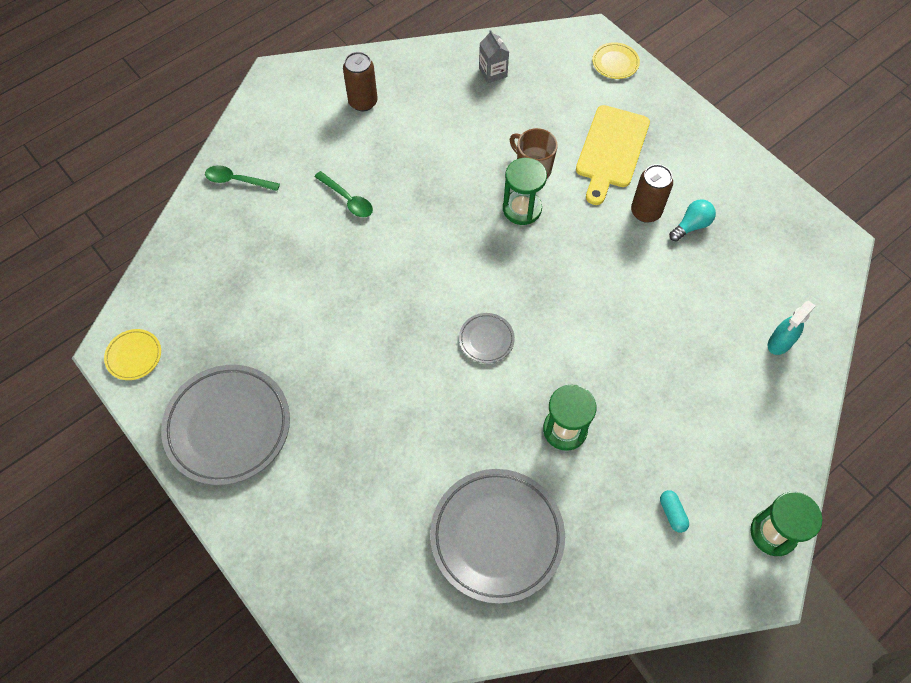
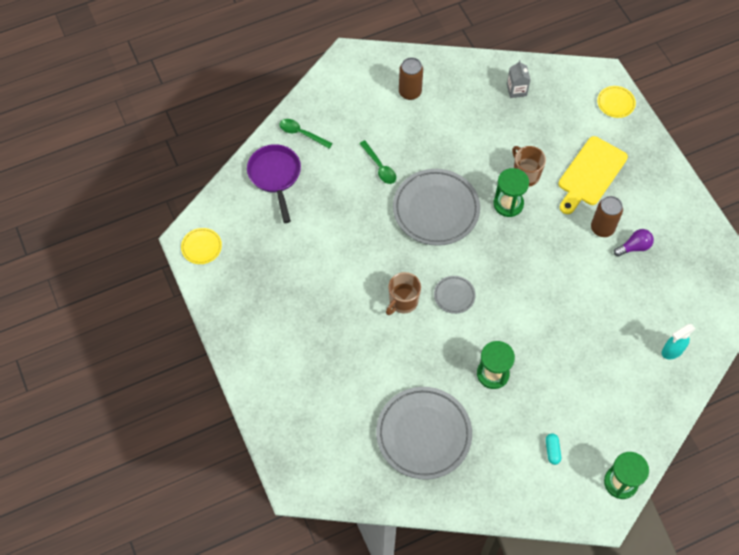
camera: 15 degrees right, 0 degrees up
grey plate [161,365,290,485] -> grey plate moved to [393,169,480,246]
turquoise light bulb [669,199,716,242] -> purple light bulb [614,229,654,257]
none -> purple pan [247,144,301,223]
none -> brown mug [386,272,421,315]

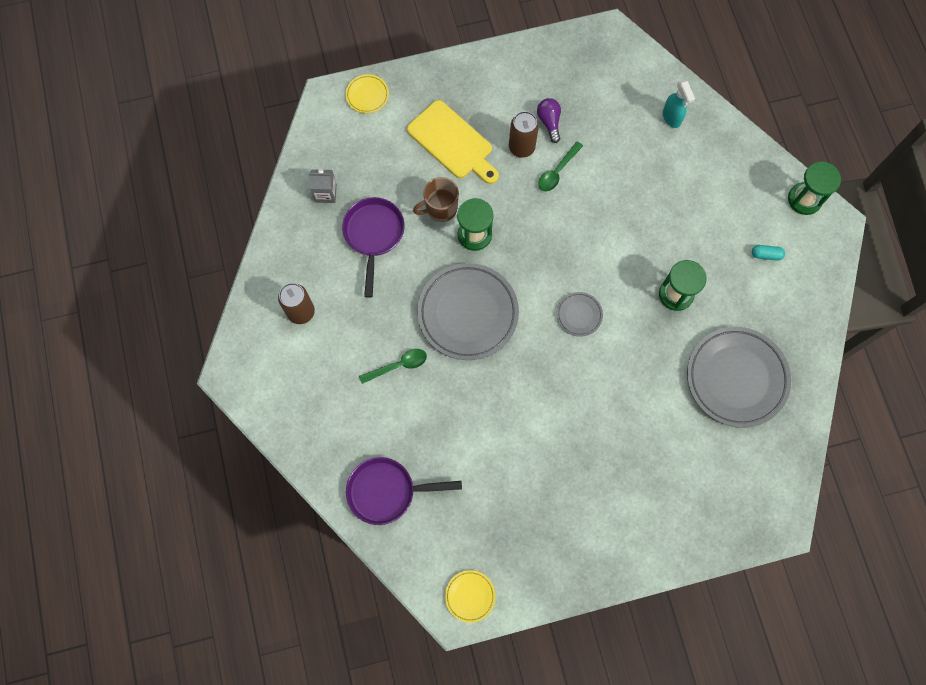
camera: 80 degrees left, 10 degrees up
green spoon [279,119,333,149] -> green spoon moved to [538,141,583,191]
brown mug [386,272,421,315] -> none
none -> purple pan [342,197,405,298]

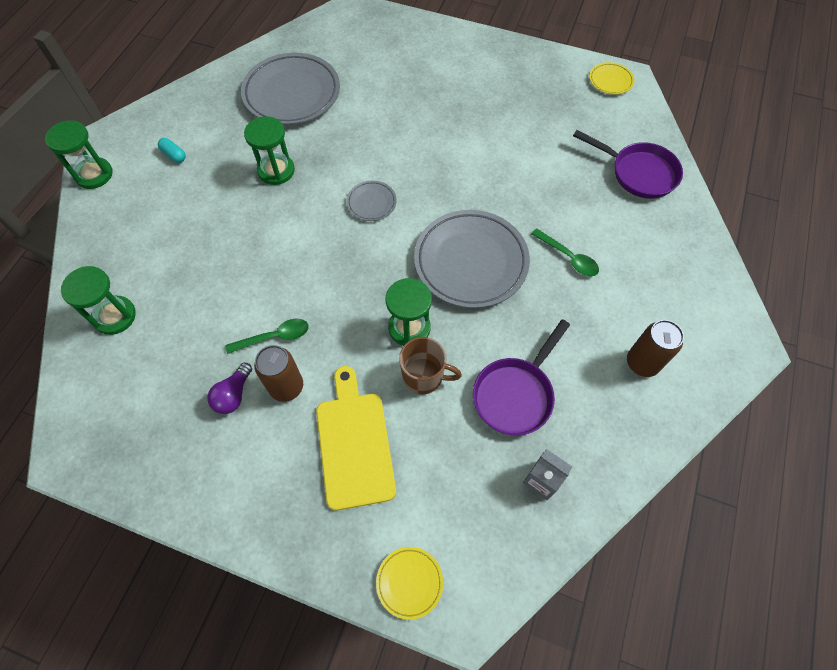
camera: 145 degrees left, 10 degrees down
green spoon [359,349,427,384] -> green spoon turned 150 degrees counterclockwise [531,228,599,276]
turquoise spray bottle [663,79,695,128] -> green hourglass [61,266,136,335]

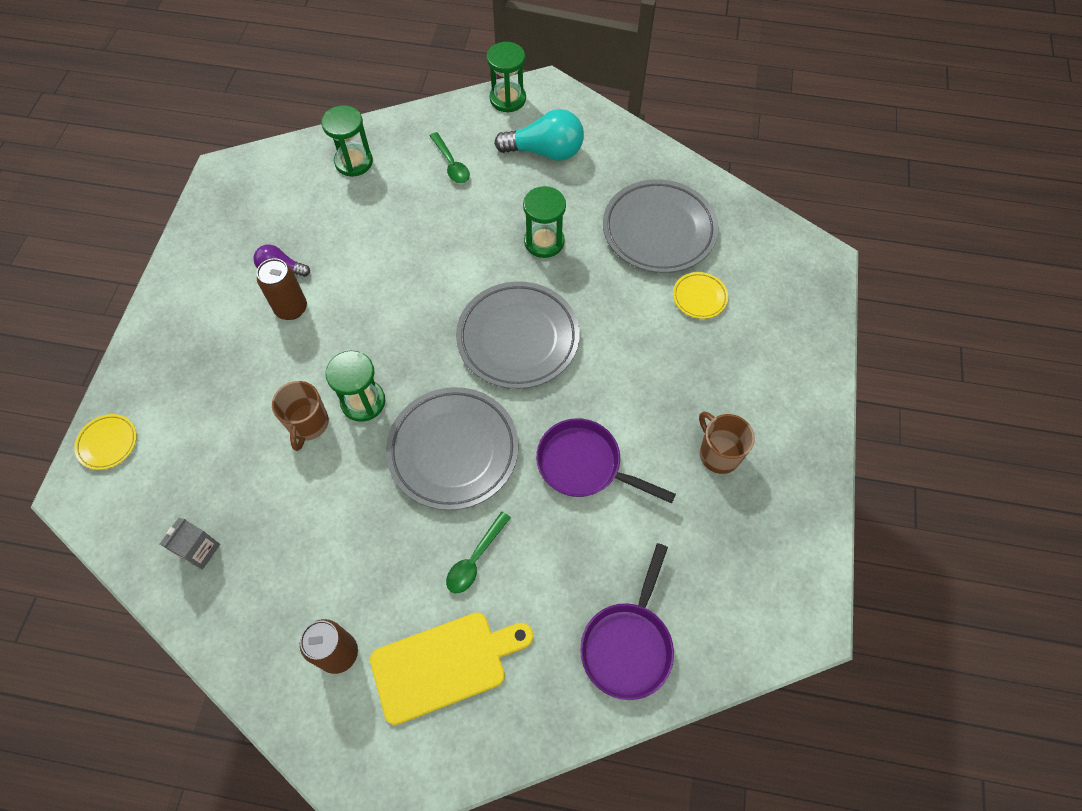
camera: 80 degrees right, 0 degrees up
turquoise capsule [158,138,186,163] -> turquoise light bulb [494,109,584,161]
green spoon [225,319,309,354] -> green spoon moved to [430,132,470,183]
yellow cutting board [316,366,396,510] -> yellow cutting board moved to [370,612,534,725]
grey plate [347,181,397,221] -> grey plate [456,281,580,389], size x2.17
purple pan [473,319,570,435] -> purple pan moved to [536,418,676,503]
yellow plate [589,62,634,94] -> yellow plate moved to [673,272,728,319]
none -> brown mug [699,411,755,474]

